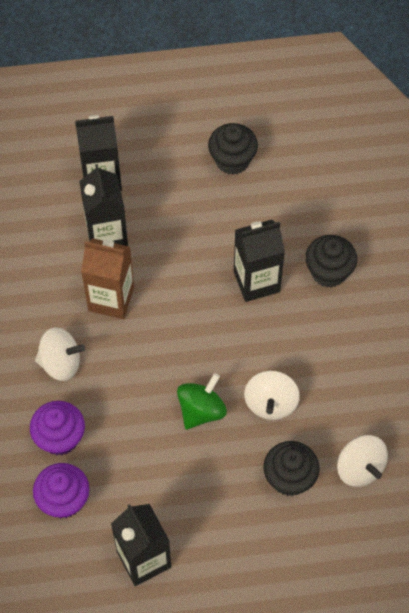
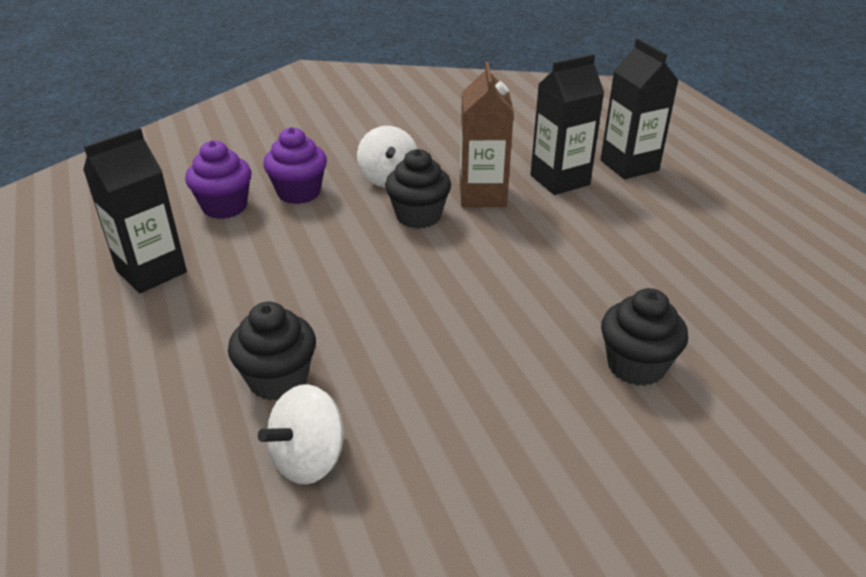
camera: 75 degrees right, 25 degrees down
green spinning top [177,373,227,429] -> none
black cupcake [208,123,258,175] -> black cupcake moved to [385,149,451,229]
black carton [234,220,285,302] -> none
white spinning top [244,371,300,420] -> none

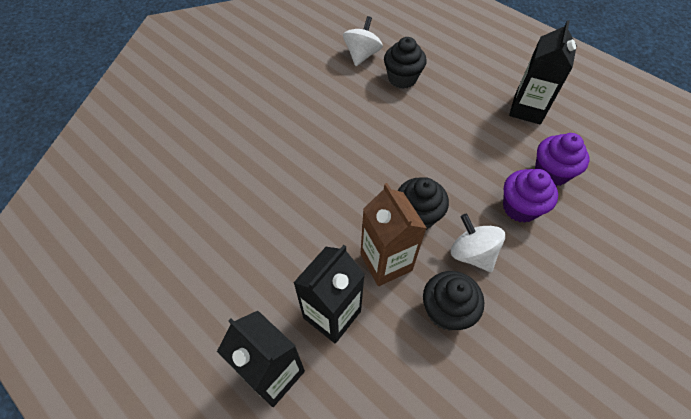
camera: 155 degrees right, 20 degrees up
black cupcake [601,288,688,386] -> black cupcake moved to [423,271,484,330]

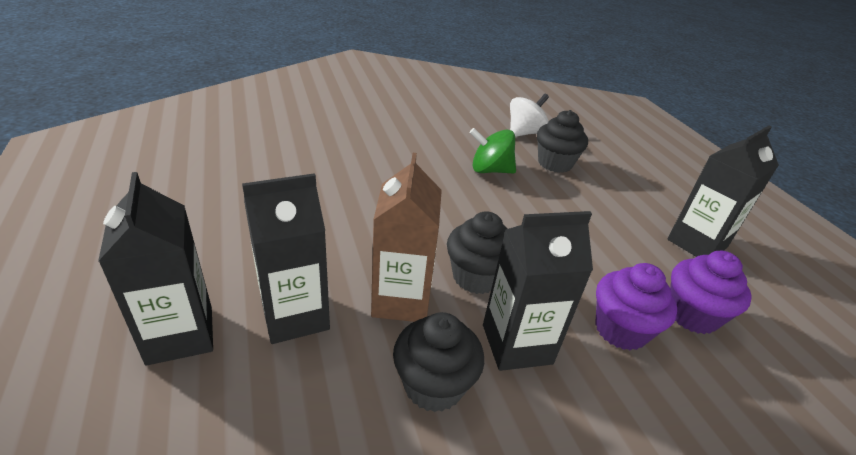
camera: 25 degrees right, 20 degrees down
white spinning top [451,214,505,272] -> black carton [483,211,593,371]
none -> green spinning top [469,128,516,174]

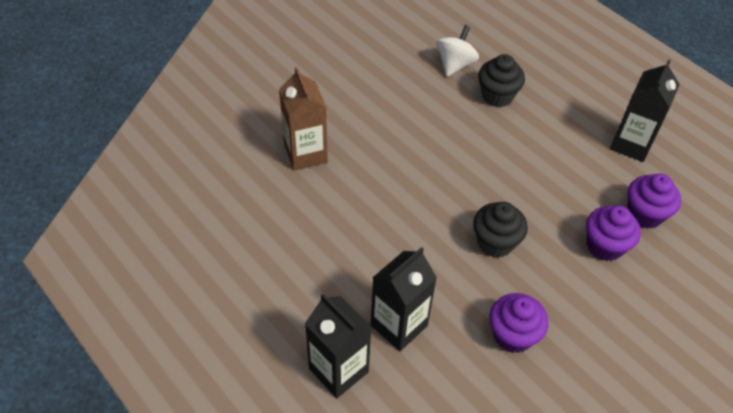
camera: 20 degrees left, 15 degrees up
brown carton [371,153,442,322] -> brown carton moved to [279,67,328,171]
black cupcake [393,312,484,412] -> purple cupcake [489,293,548,353]
green spinning top [469,128,516,174] -> none
black carton [483,211,593,371] -> none

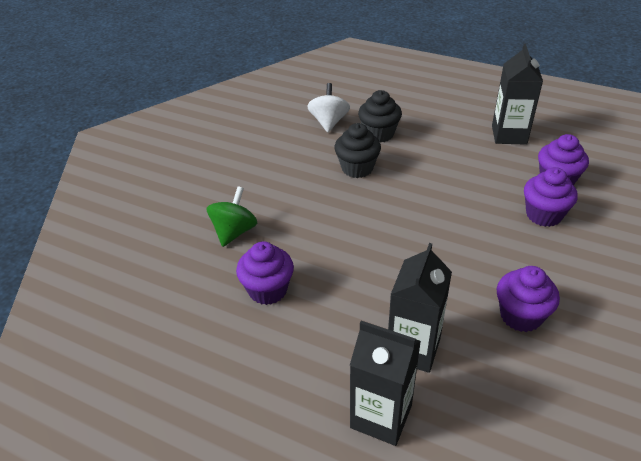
camera: 20 degrees left, 10 degrees down
brown carton [279,67,328,171] -> green spinning top [207,186,257,247]
black cupcake [473,202,528,258] -> black cupcake moved to [334,123,381,178]
none -> purple cupcake [236,241,294,305]

